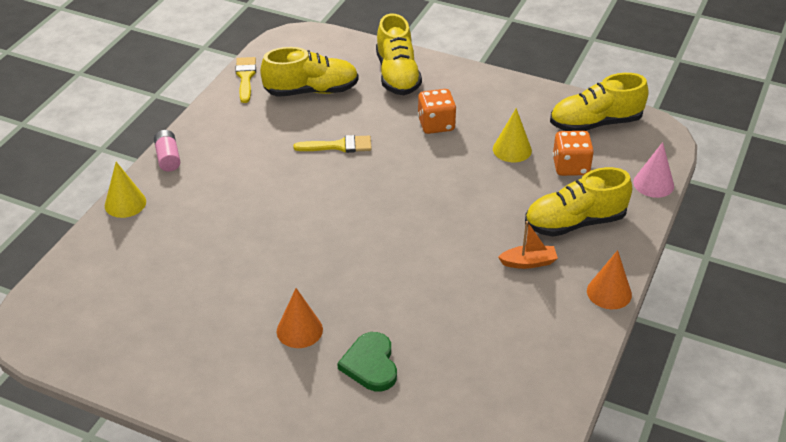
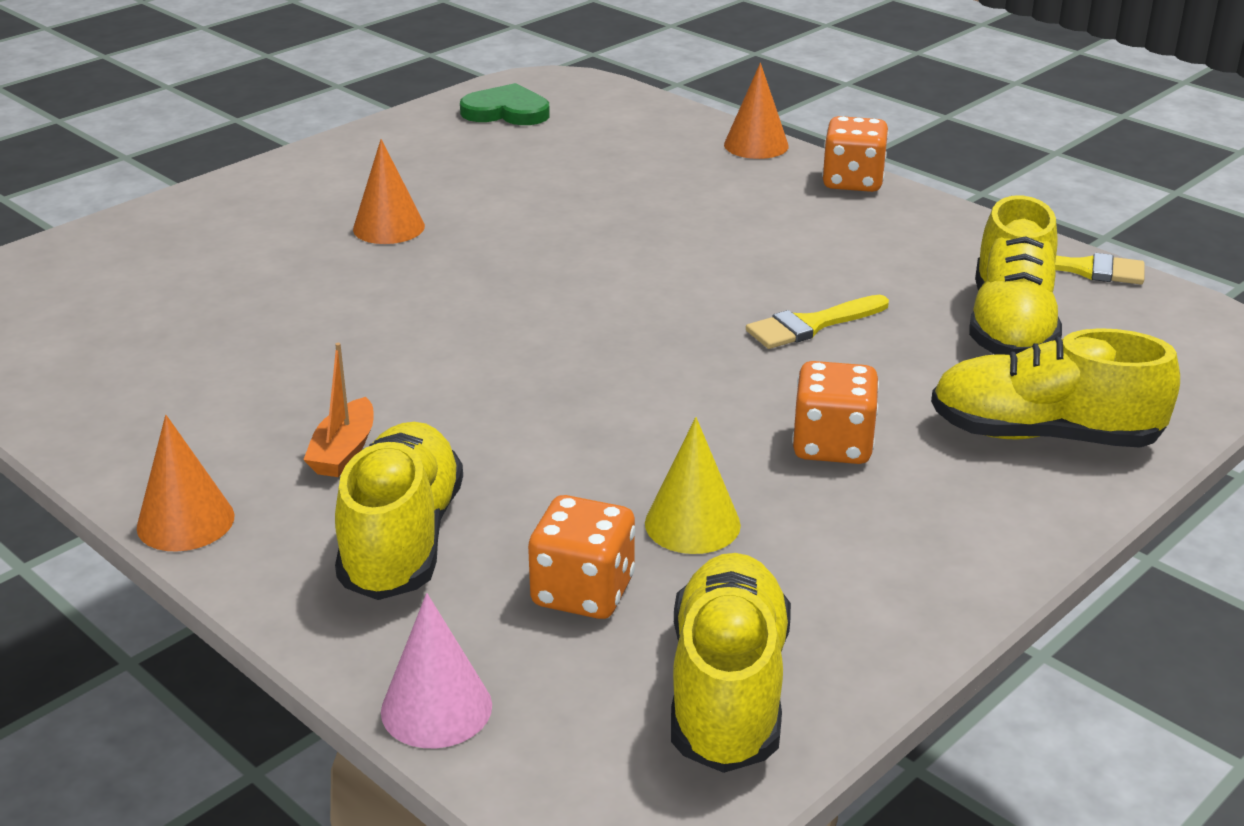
camera: 110 degrees right, 10 degrees down
yellow cone [105,162,146,218] -> orange cone [724,63,789,159]
pink battery [154,130,180,172] -> orange dice [822,116,889,192]
yellow brush [294,135,372,153] -> yellow brush turned 45 degrees clockwise [746,295,889,349]
green heart [337,332,397,392] -> green heart moved to [460,83,550,125]

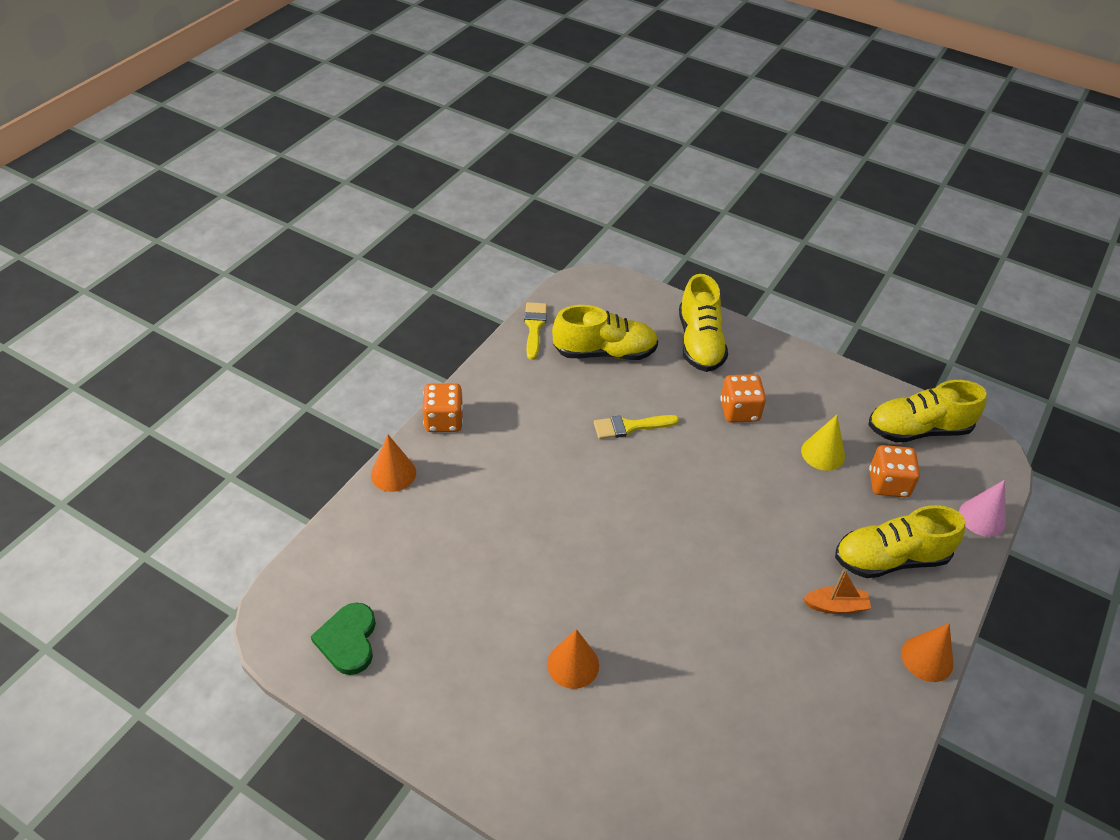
camera: 105 degrees left, 15 degrees up
yellow brush [746,295,889,349] -> yellow brush turned 120 degrees clockwise [594,415,679,439]

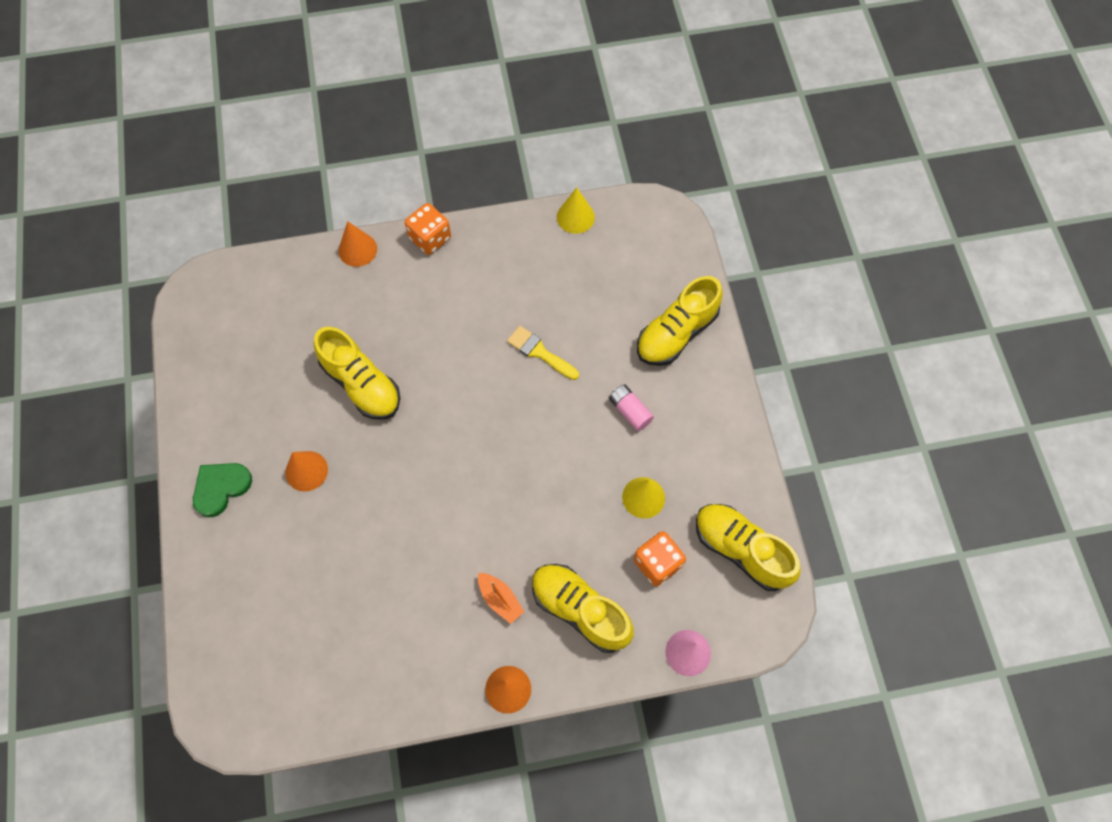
camera: 50 degrees right, 20 degrees up
green heart [311,602,376,675] -> green heart moved to [193,463,252,517]
yellow brush [524,302,547,360] -> yellow cone [557,187,595,234]
yellow shoe [552,305,658,360] -> yellow shoe moved to [314,327,400,420]
orange dice [720,374,766,423] -> pink battery [609,384,654,431]

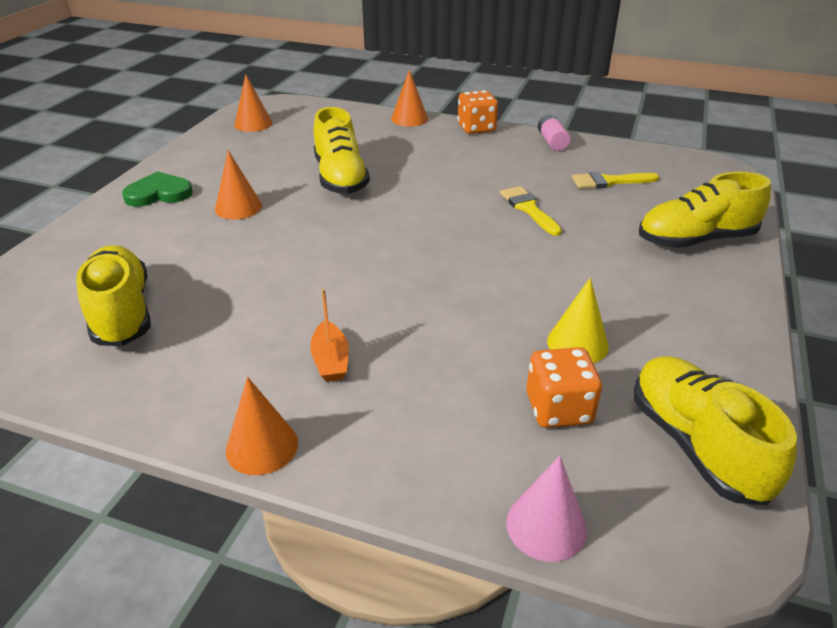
camera: 30 degrees right, 30 degrees down
yellow shoe [532,564,634,653] -> yellow shoe moved to [76,245,151,346]
yellow cone [557,187,595,234] -> none
pink battery [609,384,654,431] -> pink battery moved to [538,114,571,151]
none -> orange cone [234,74,272,132]
none -> yellow brush [572,172,659,189]

